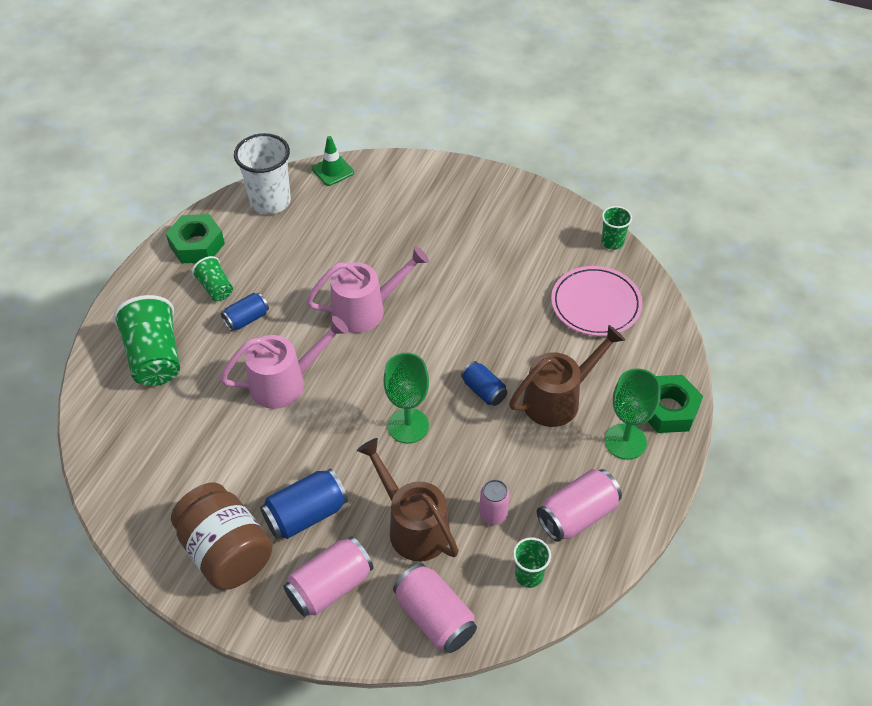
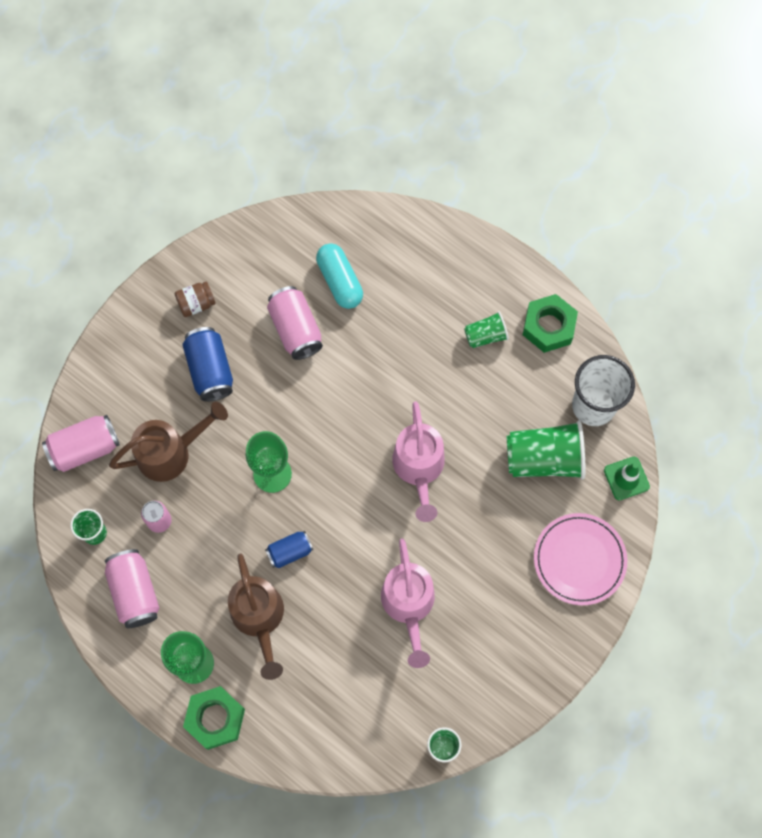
camera: 105 degrees right, 20 degrees up
green cup [113,295,180,386] -> green cup moved to [507,420,586,480]
brown jar [171,483,273,590] -> brown jar [175,282,216,317], size x0.48
pink watering can [220,316,349,409] -> pink watering can moved to [381,538,435,668]
blue can [221,293,269,331] -> none
pink can [283,536,373,617] -> pink can moved to [267,286,323,360]
pink plate [551,266,642,336] -> pink plate moved to [534,513,627,605]
none -> turquoise capsule [316,243,363,309]

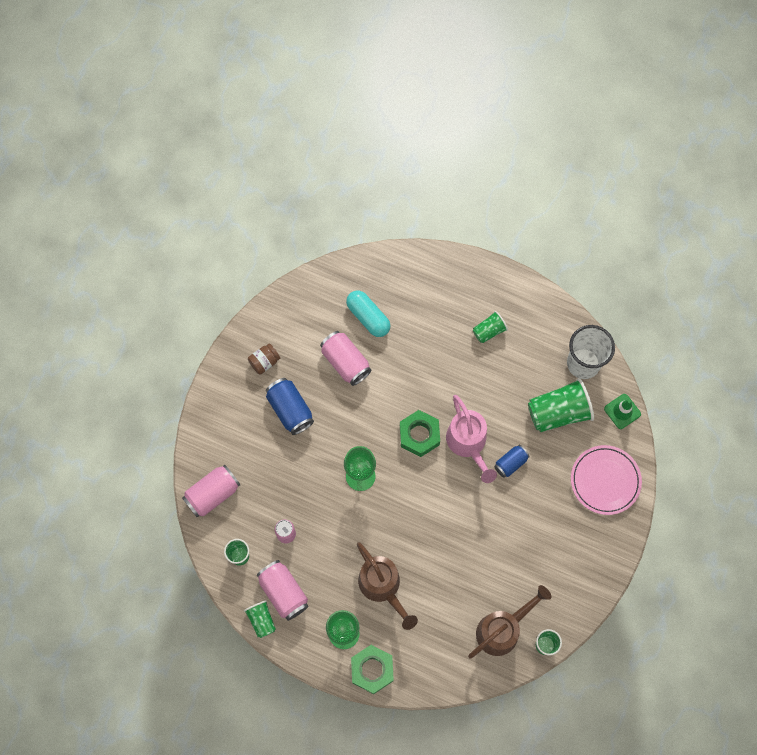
camera: 15 degrees left, 0 degrees up
brown watering can [109,402,228,482] -> brown watering can moved to [468,585,552,659]
blue can [265,531,313,568] -> blue can moved to [494,445,530,478]
pink watering can [381,538,435,668] -> none
green nut [523,294,578,353] -> green nut moved to [400,410,440,457]
none -> green cup [244,600,276,638]

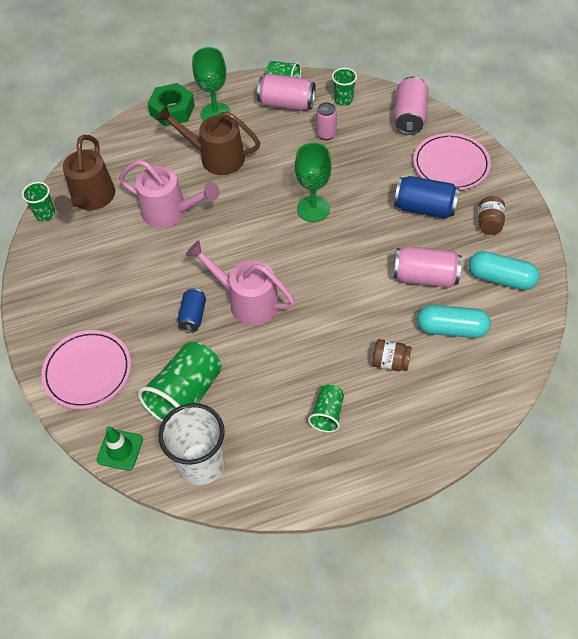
camera: 140 degrees right, 15 degrees down
green nut [400,410,440,457] -> none
none -> pink watering can [119,160,219,228]
none -> brown jar [372,339,412,371]
none -> pink plate [413,133,491,190]
none -> turquoise capsule [468,251,539,290]

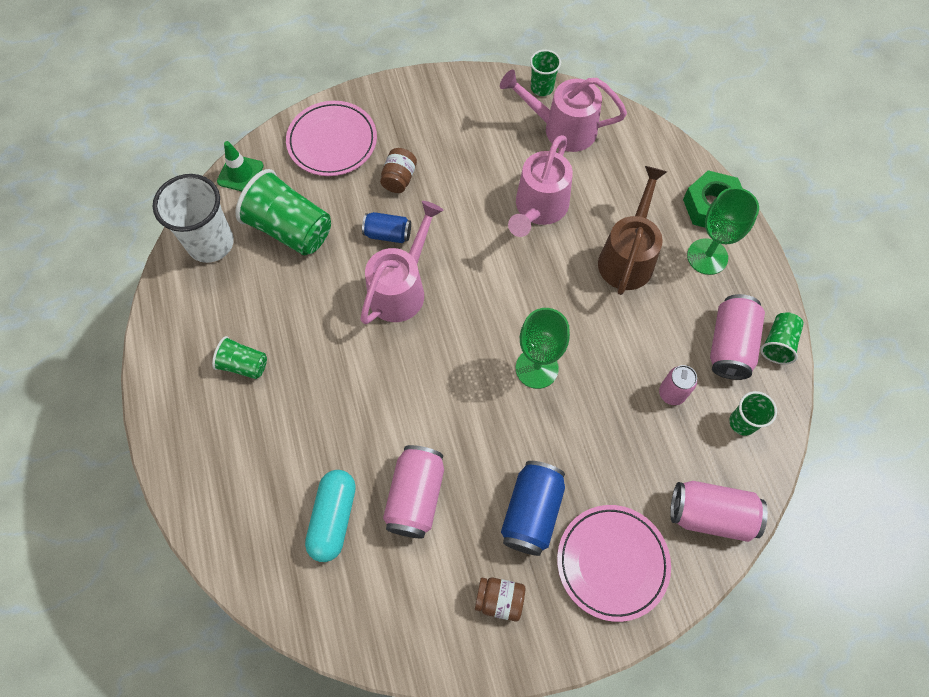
camera: 90 degrees right, 10 degrees up
brown watering can [54,135,115,215] -> pink watering can [500,70,627,152]
brown jar [372,339,412,371] -> brown jar moved to [380,148,417,193]
turquoise capsule [468,251,539,290] -> none

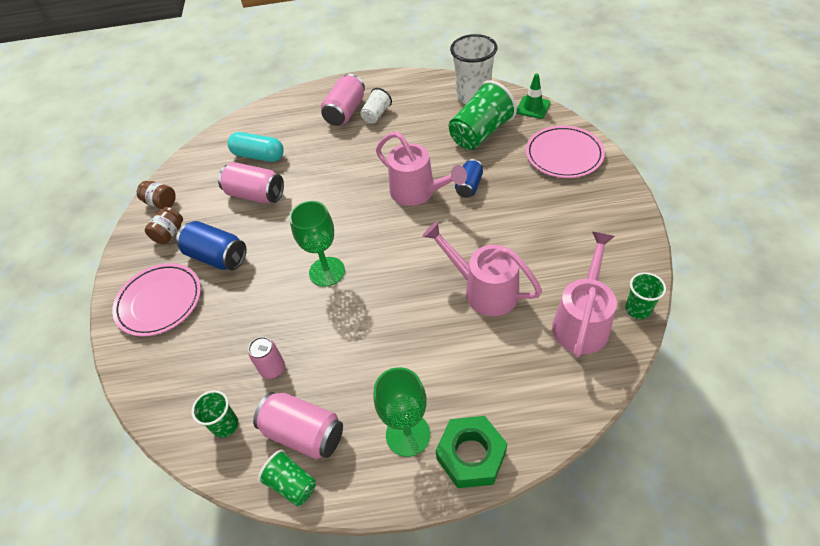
camera: 105 degrees right, 15 degrees down
green cup [212,336,267,379] -> white cup [360,88,392,124]
brown jar [380,148,417,193] -> brown jar moved to [137,181,176,209]
brown watering can [598,166,667,295] -> none
pink can [670,481,768,542] -> pink can moved to [321,74,365,126]

